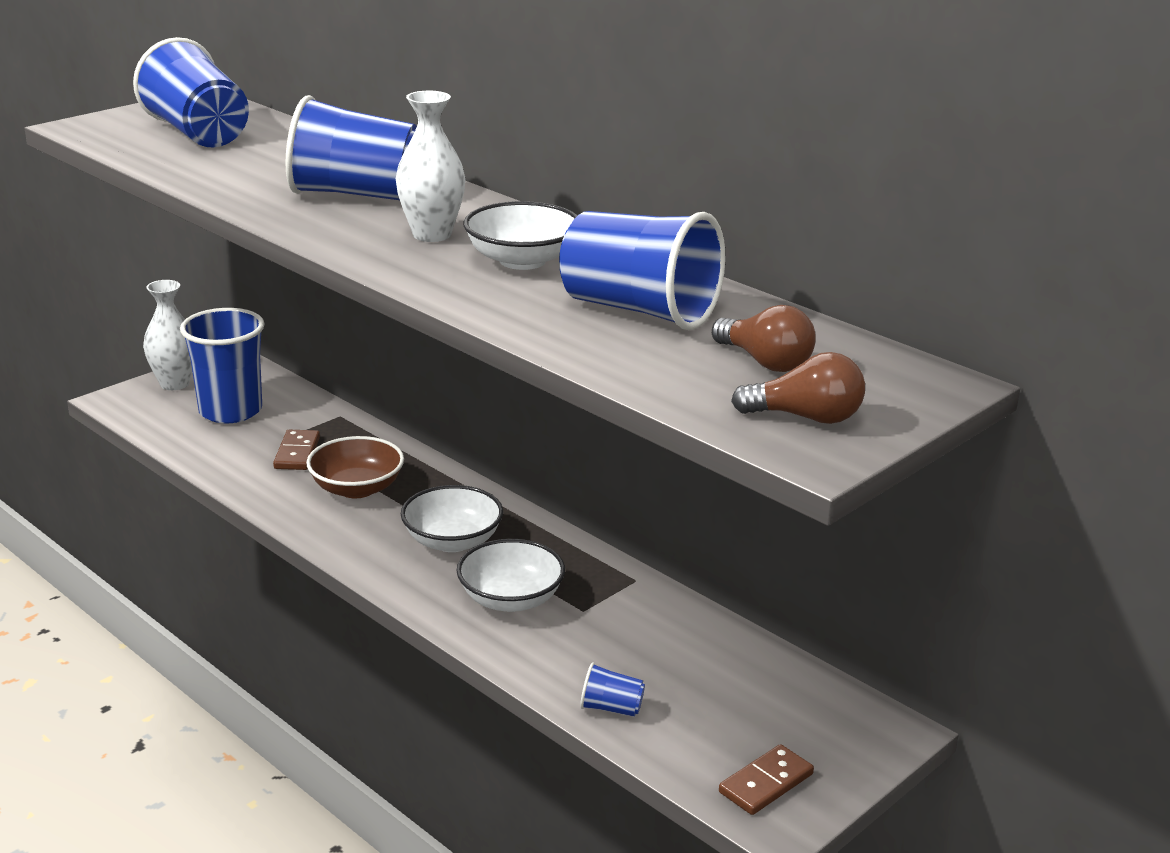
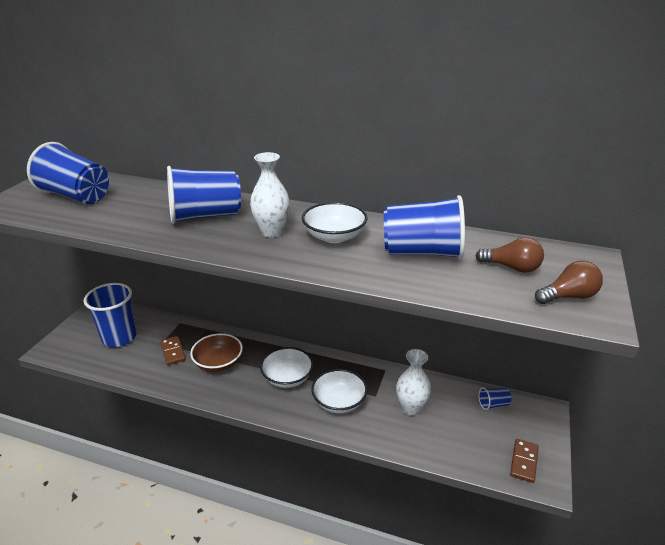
camera: 25 degrees left, 5 degrees up
white vase [143,280,192,390] -> white vase moved to [396,349,431,416]
blue cup [580,663,645,717] -> blue cup moved to [479,387,512,410]

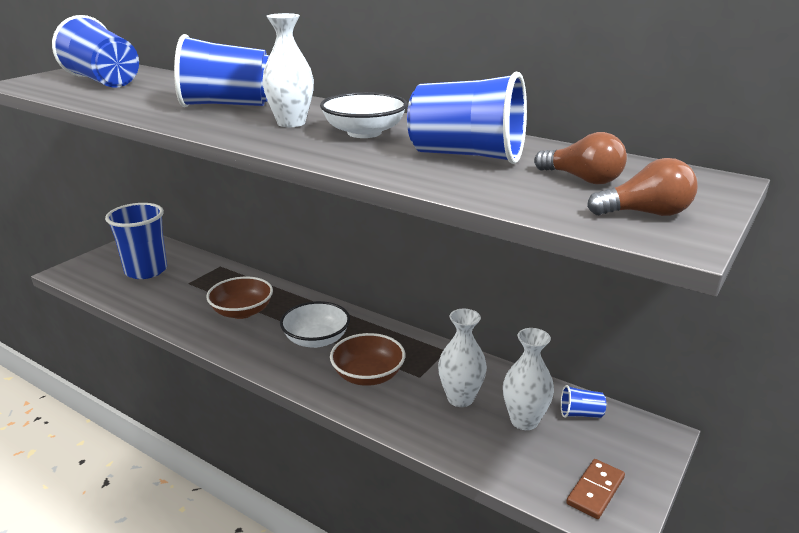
camera: 15 degrees right, 5 degrees down
brown domino [160,336,185,365] -> none
white bowl [311,369,368,413] -> brown bowl [330,333,405,386]
none -> white vase [503,328,554,430]

